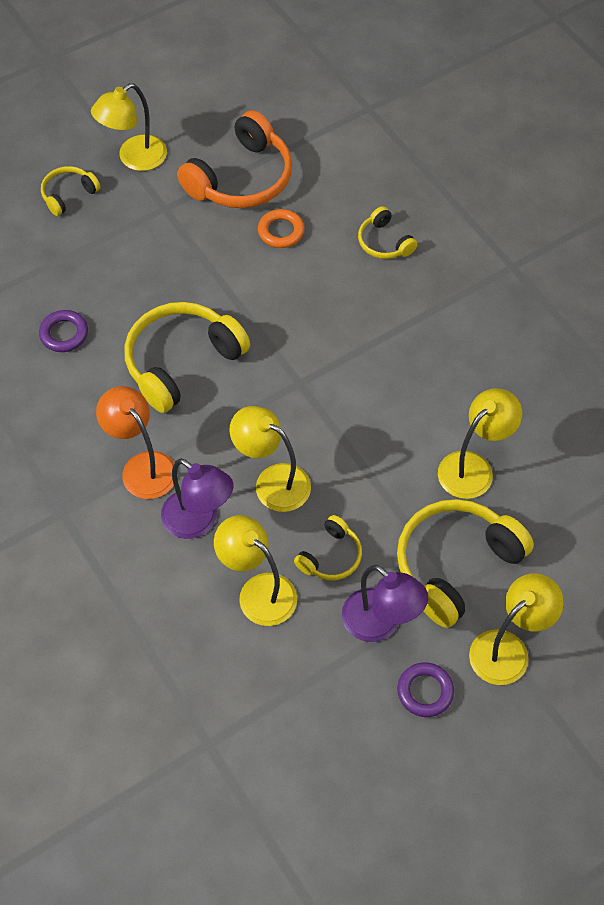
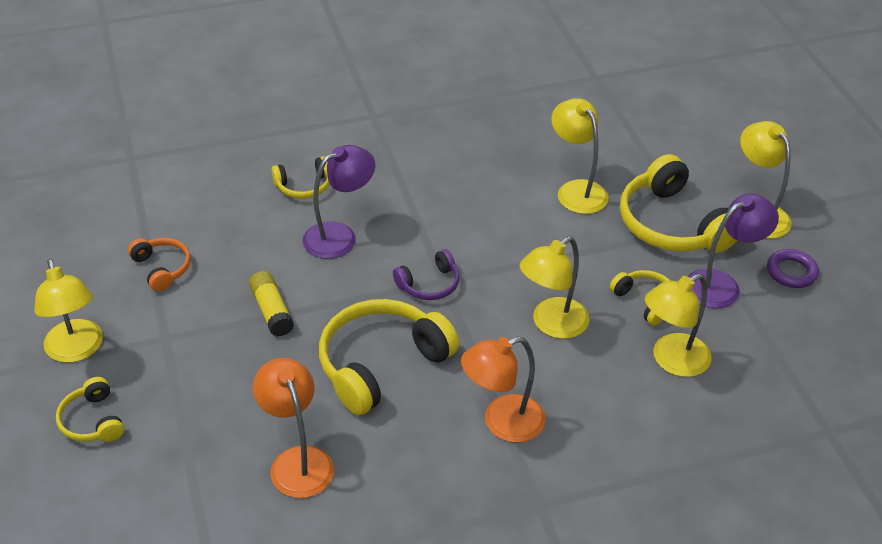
camera: 75 degrees left, 15 degrees down
purple ring [39,310,88,352] -> orange lamp [253,358,334,498]
yellow headphones [124,302,250,413] -> yellow headphones turned 75 degrees clockwise [319,299,459,415]
purple lamp [161,458,234,539] -> purple lamp moved to [303,145,375,259]
orange headphones [177,110,292,208] -> orange headphones [128,238,190,291], size x0.51
orange ring [258,209,305,248] -> none
none -> yellow glue stick [249,271,294,337]
none -> purple headphones [393,249,460,300]

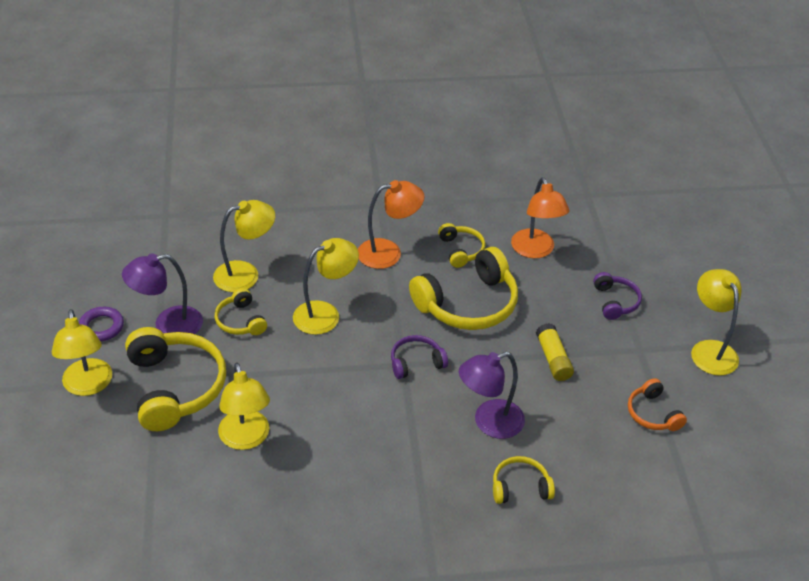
camera: 170 degrees left, 0 degrees up
yellow headphones [56,377,124,442] -> yellow headphones moved to [438,223,486,268]
none -> purple headphones [593,272,642,320]

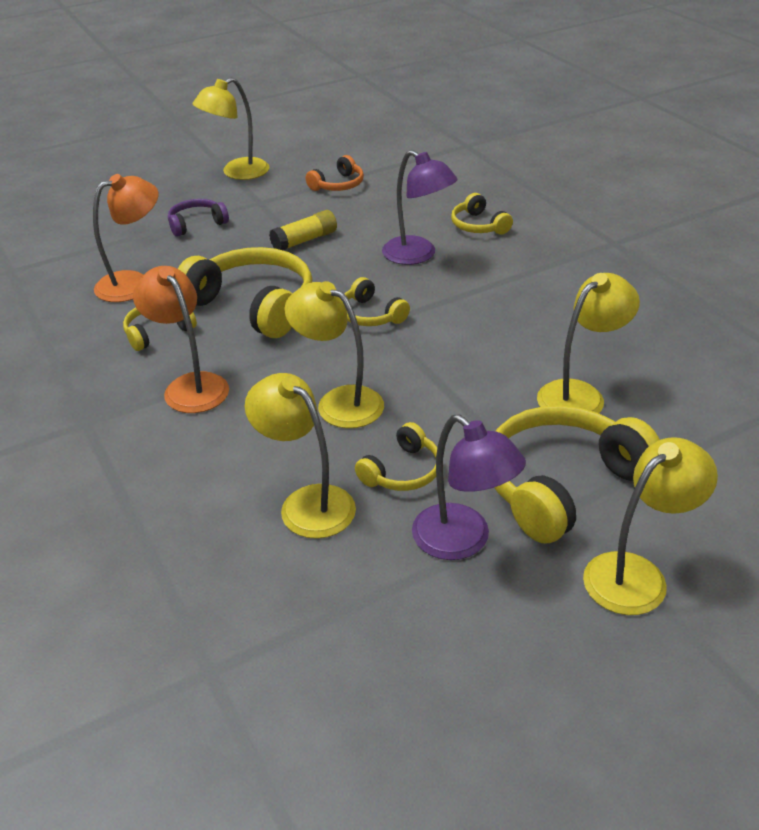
camera: 110 degrees left, 5 degrees down
purple ring [79,307,124,341] -> none
purple headphones [391,335,448,379] -> yellow headphones [345,277,410,326]

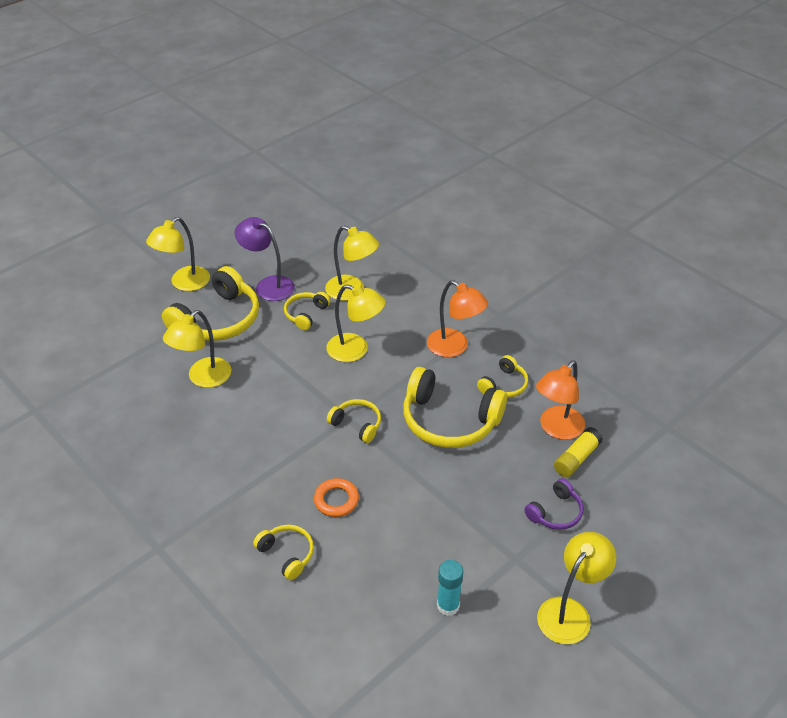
camera: 165 degrees right, 5 degrees up
yellow glue stick [269,210,337,250] -> yellow glue stick moved to [554,427,603,477]
orange headphones [306,155,364,191] -> turquoise glue stick [437,560,463,616]
purple lamp [382,150,458,265] -> orange ring [314,478,359,517]

